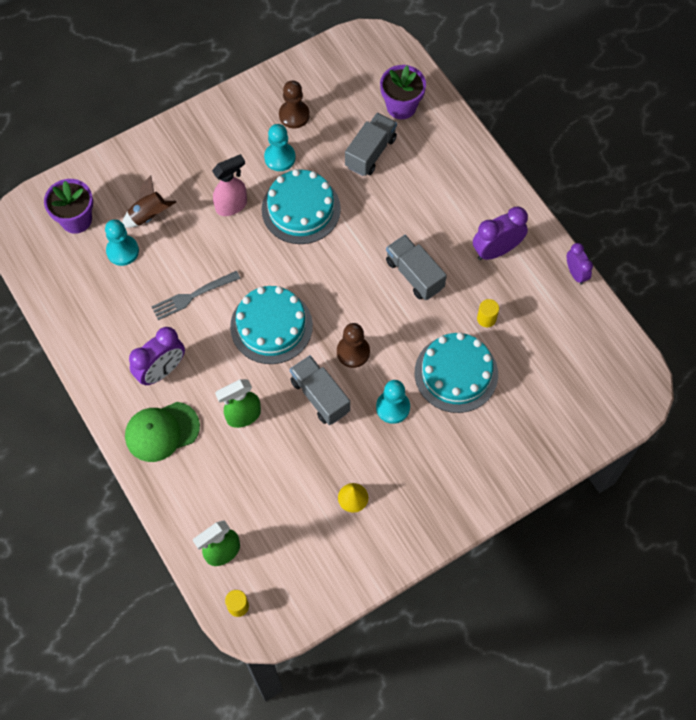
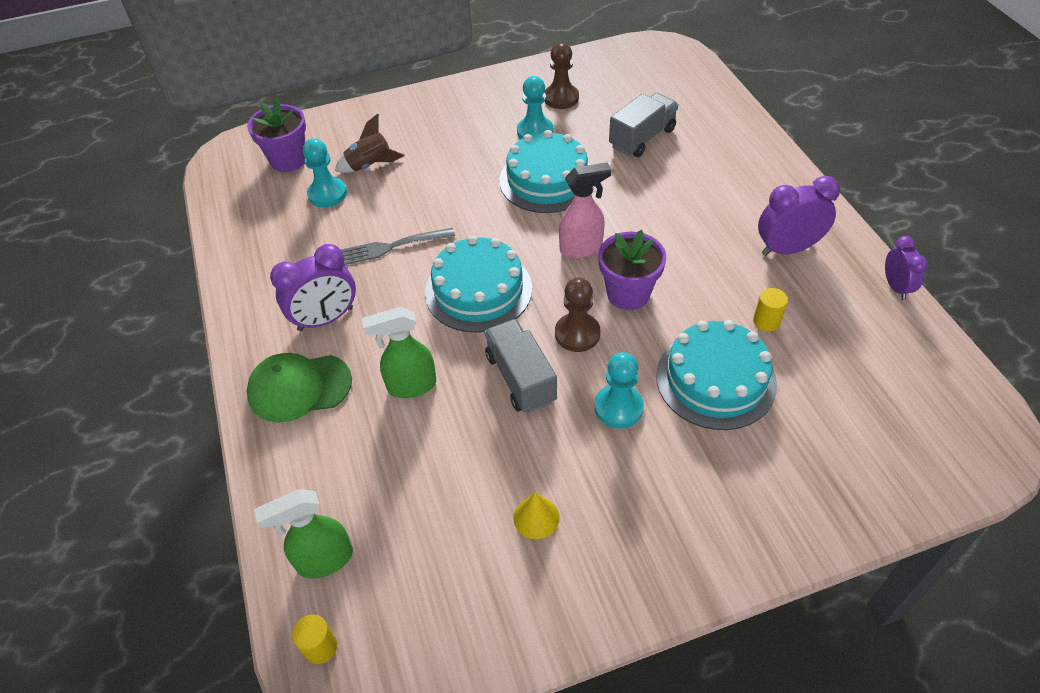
camera: 15 degrees right, 15 degrees down
pink spray bottle [212,154,247,216] -> pink spray bottle moved to [559,162,612,258]
purple flower pot [380,65,426,119] -> purple flower pot moved to [598,230,666,310]
grey truck [386,235,447,300] -> none

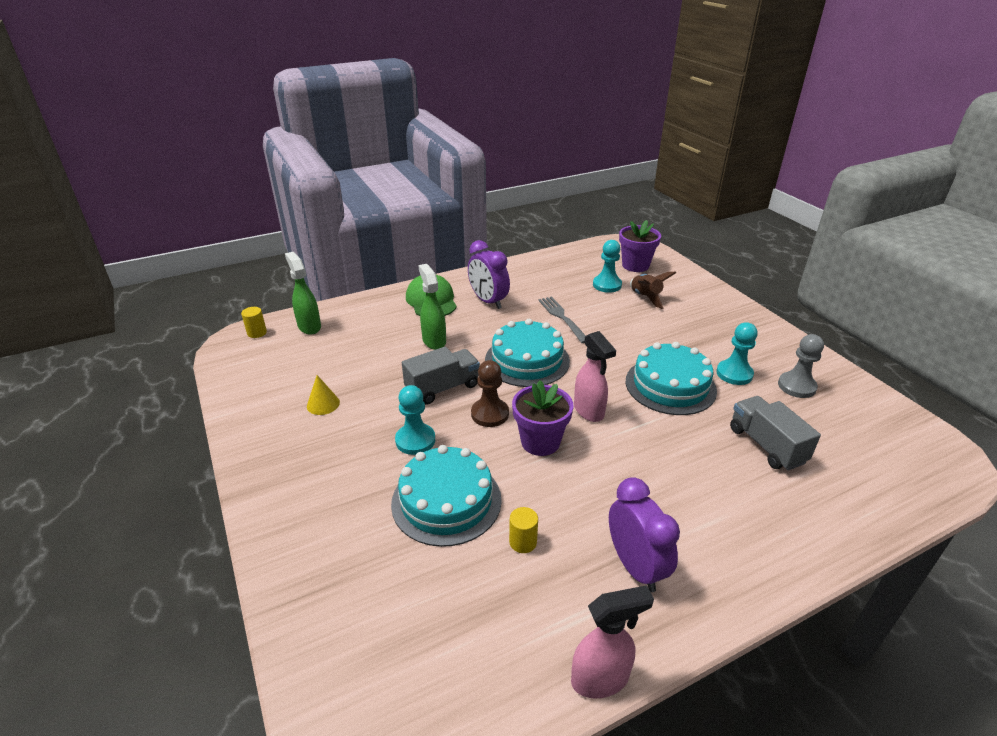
camera: 80 degrees right, 15 degrees down
brown pawn [545,43,579,109] -> grey pawn [778,334,824,398]
grey truck [609,93,678,157] -> grey truck turned 150 degrees counterclockwise [730,396,821,470]
purple clock [885,236,928,300] -> pink spray bottle [571,585,654,699]

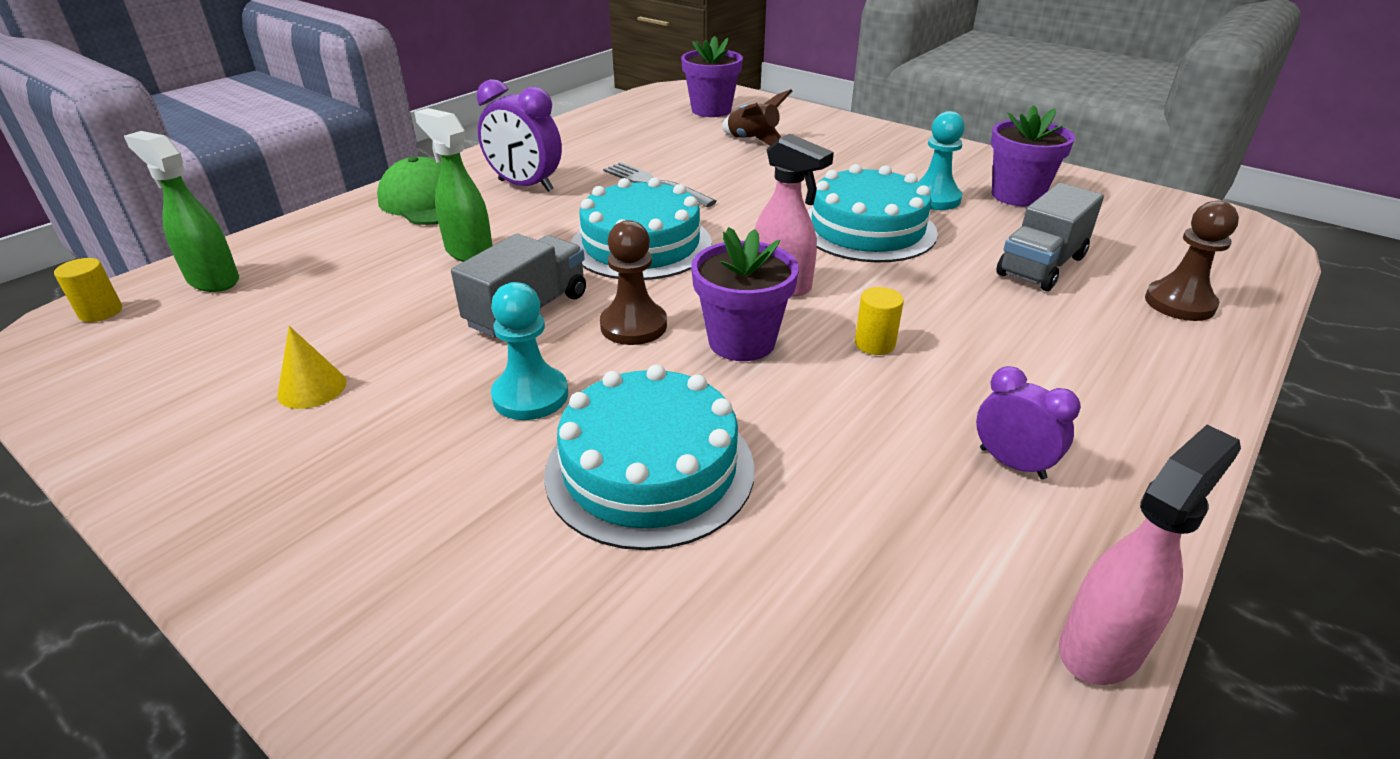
camera: 25 degrees left, 0 degrees up
yellow cylinder [509,507,538,553] -> yellow cylinder moved to [855,287,904,355]
turquoise pawn [593,240,622,293] -> none
purple clock [609,477,680,592] -> purple clock [976,366,1081,479], size x0.62
grey truck [730,396,821,470] -> grey truck turned 90 degrees counterclockwise [996,183,1104,291]
grey pawn [778,334,824,398] -> purple flower pot [991,105,1075,206]
none -> brown pawn [1145,201,1239,321]

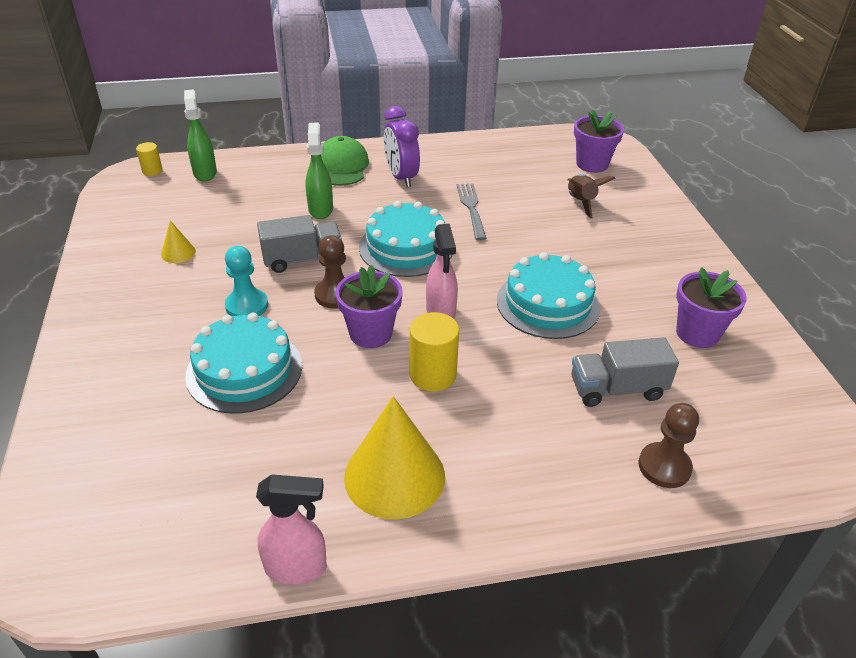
camera: 40 degrees right, 5 degrees up
yellow cylinder [855,287,904,355] -> yellow cylinder [410,312,459,391], size x1.74
turquoise pawn [918,111,965,210] -> none
purple clock [976,366,1081,479] -> yellow cone [344,396,445,520]

